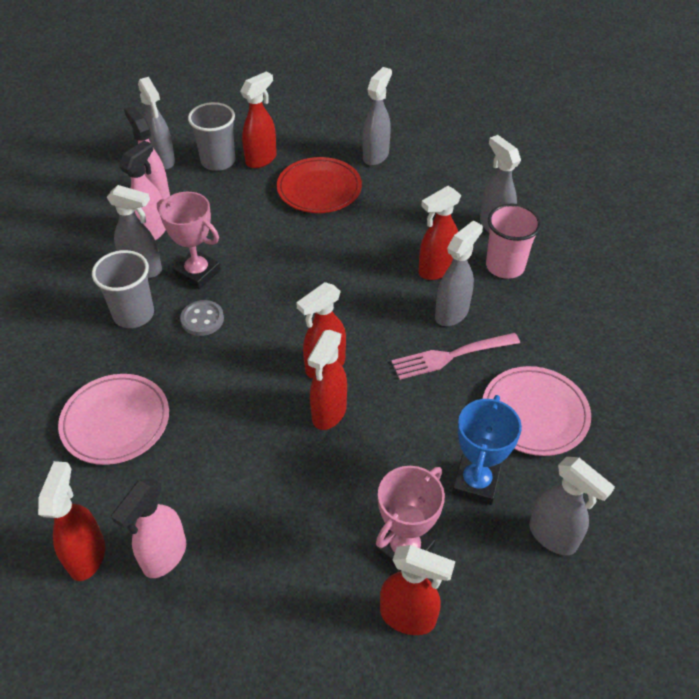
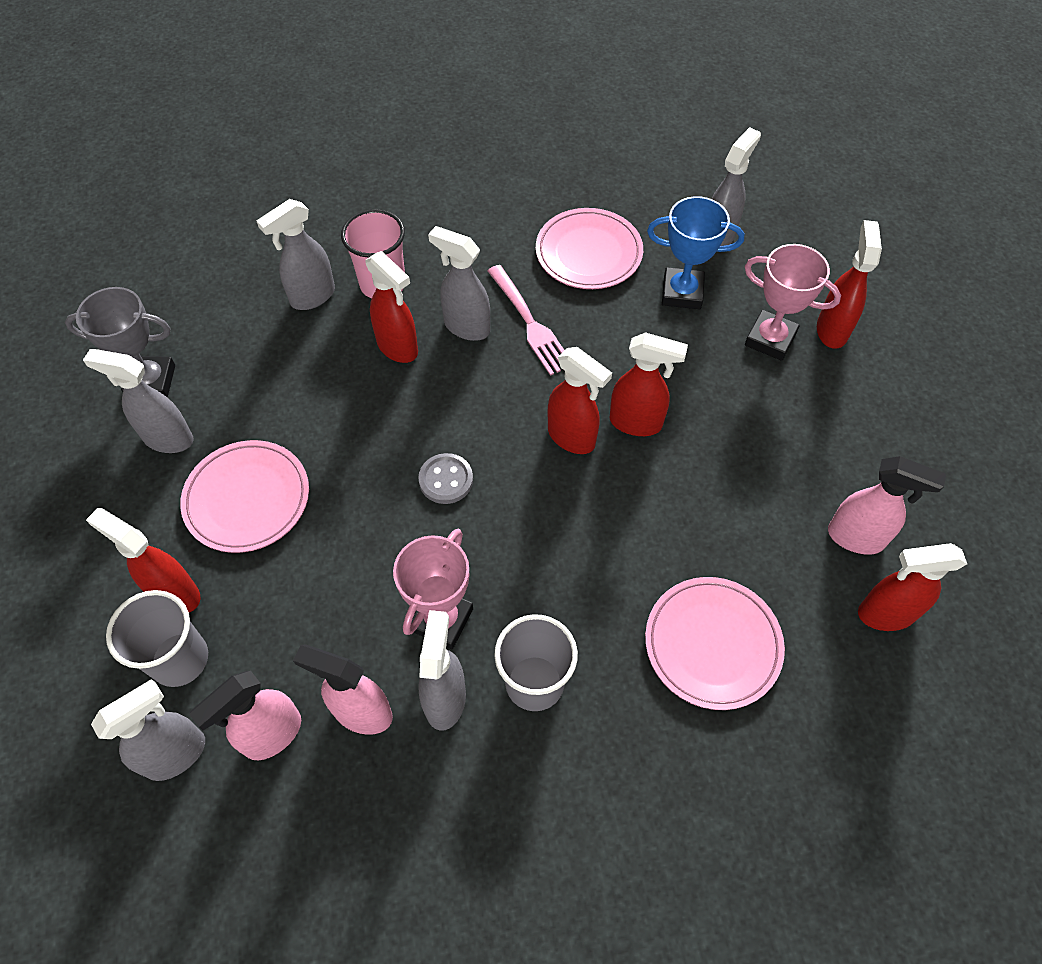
camera: 100 degrees left, 10 degrees up
grey button [180,300,224,336] -> grey button moved to [418,453,473,504]
red plate [277,157,362,213] -> pink plate [180,440,309,553]
none -> grey trophy [65,287,175,398]

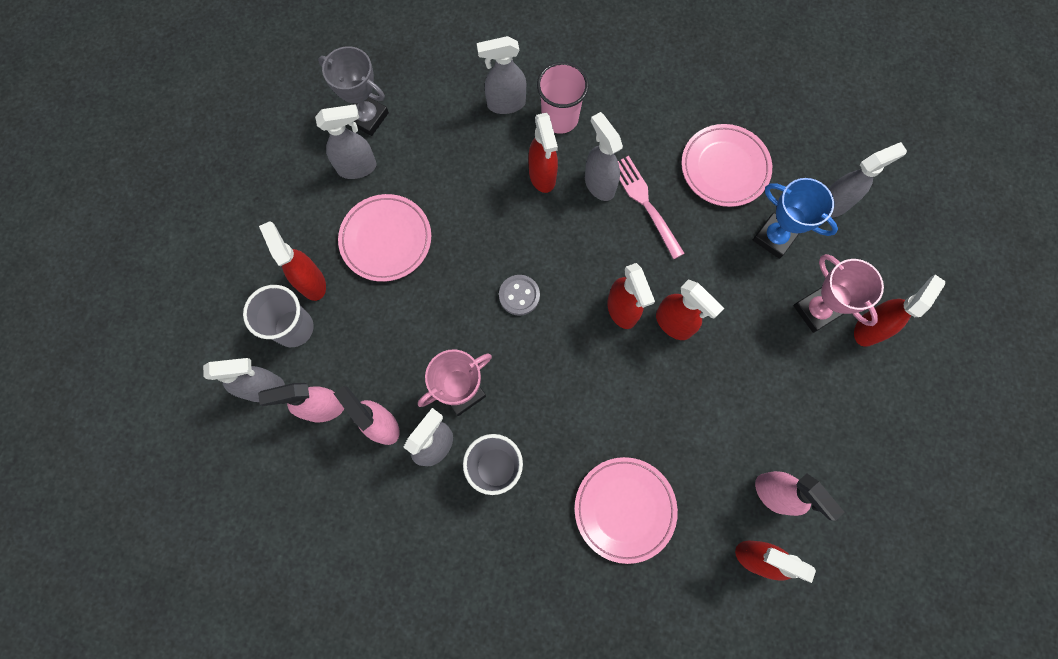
camera: 30 degrees right, 15 degrees up
grey spray bottle [83,349,193,453] -> grey spray bottle turned 120 degrees clockwise [315,104,376,179]
pink fork [488,265,564,376] -> pink fork turned 150 degrees clockwise [618,156,685,259]

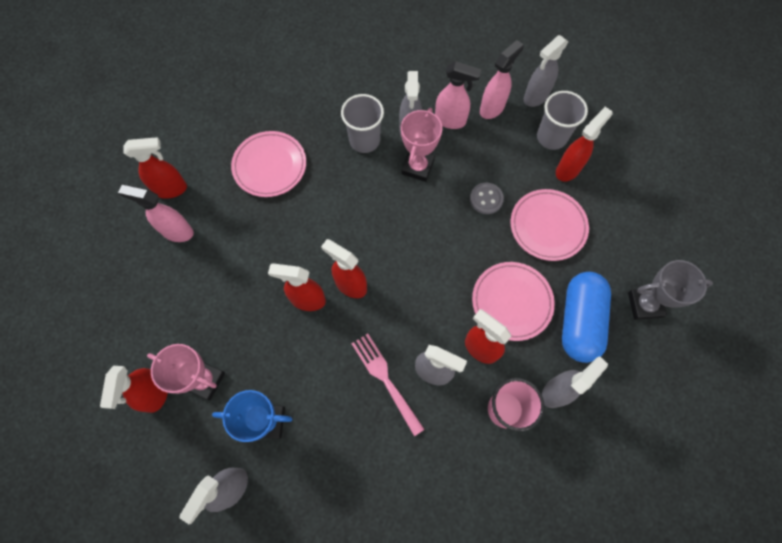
camera: 145 degrees right, 5 degrees down
red spray bottle [259,221,326,301] -> red spray bottle turned 75 degrees counterclockwise [556,107,613,182]
grey spray bottle [315,104,376,179] -> none
grey button [499,275,540,316] -> grey button moved to [470,183,504,214]
pink fork [618,156,685,259] -> pink fork turned 150 degrees counterclockwise [352,334,425,436]
pink plate [681,124,772,207] -> pink plate moved to [472,262,555,341]
none -> blue capsule [562,272,611,363]

